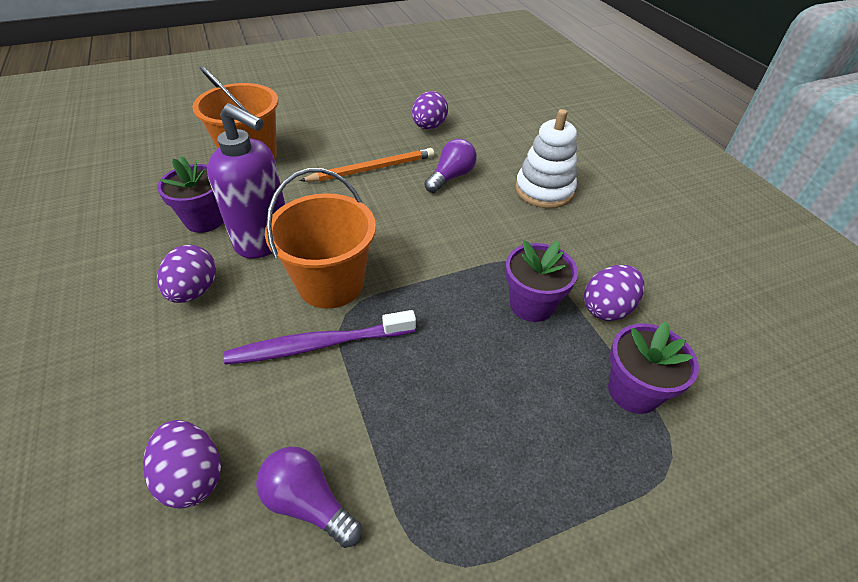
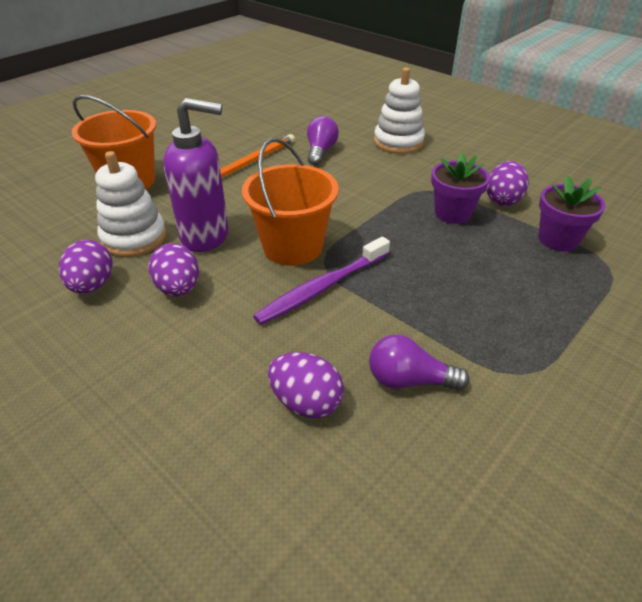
camera: 25 degrees left, 5 degrees down
purple flower pot [157,156,224,233] -> white stacking toy [95,151,167,257]
purple egg [412,91,448,129] -> purple egg moved to [59,240,113,294]

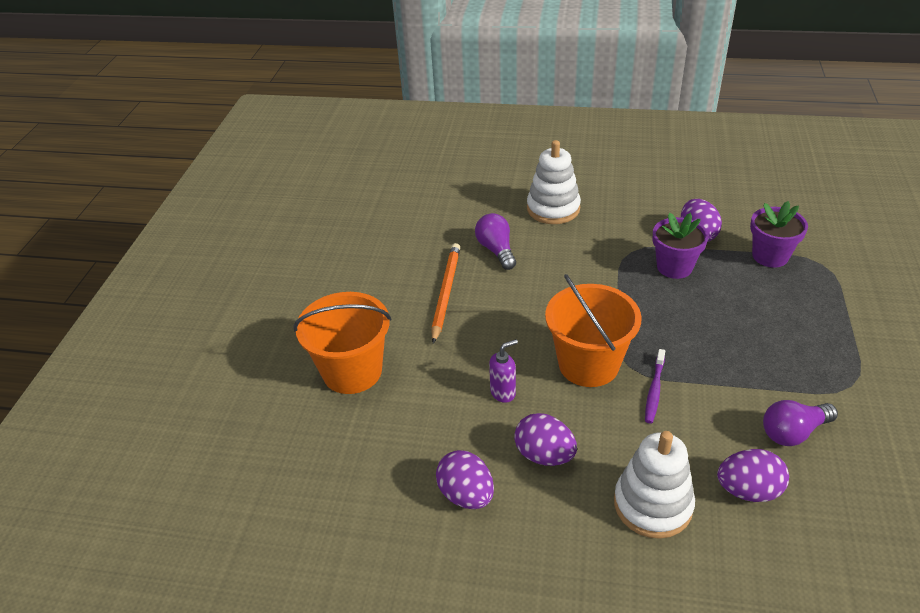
camera: 30 degrees left, 0 degrees up
white stacking toy [95,151,167,257] -> white stacking toy moved to [614,431,695,539]
purple soap dispenser [163,98,229,252] -> purple soap dispenser [489,339,518,403], size x0.46
purple toothbrush [253,236,390,325] -> purple toothbrush [645,349,665,424], size x0.58

